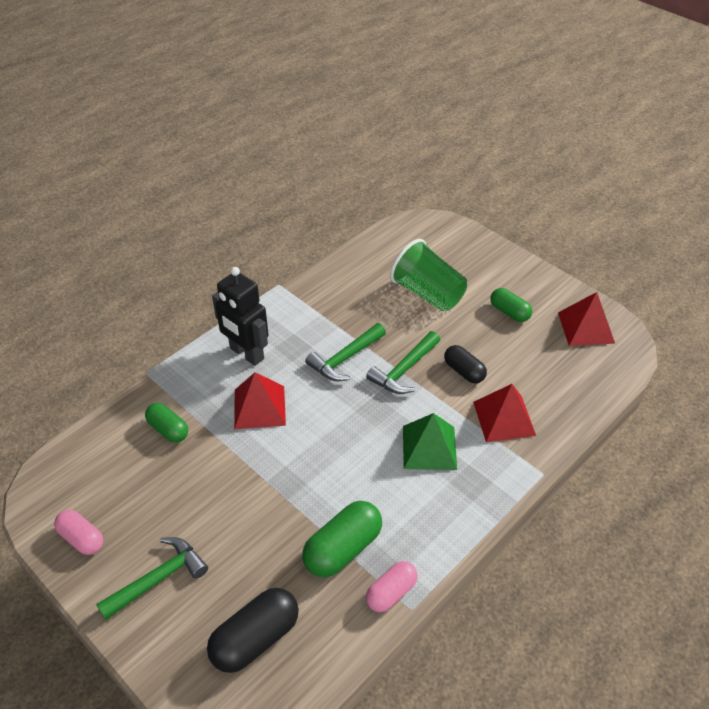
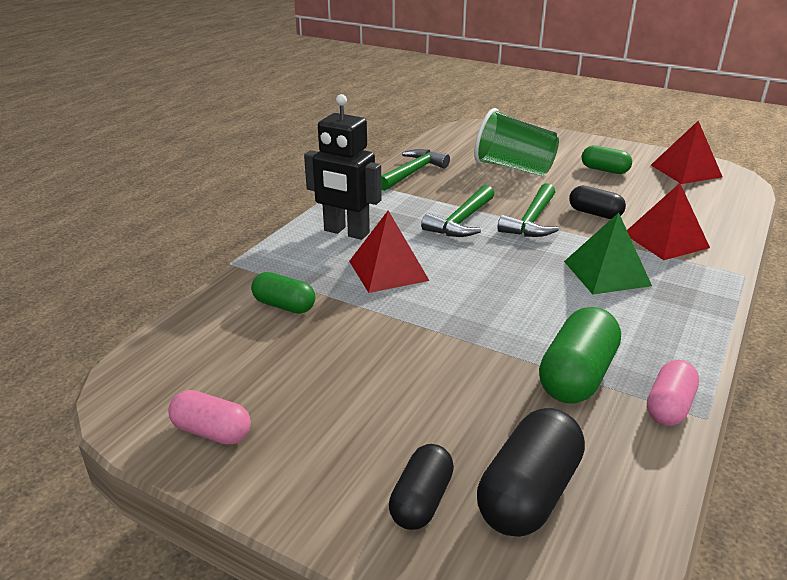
camera: 15 degrees left, 15 degrees down
green hammer [96,537,208,620] -> green hammer moved to [381,149,450,191]
none -> black capsule [389,444,454,530]

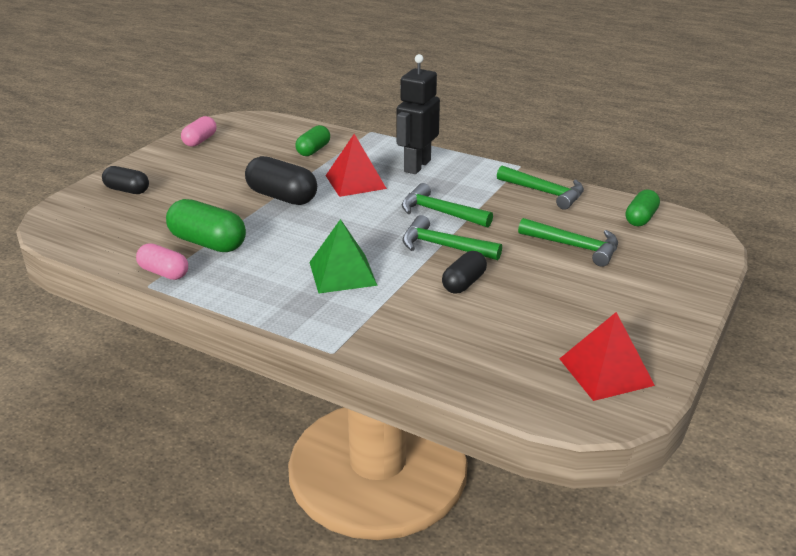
camera: 90 degrees right, 0 degrees up
green cup [474,108,559,176] -> green hammer [518,218,618,267]
black capsule [477,408,585,537] -> black capsule moved to [245,156,317,205]
green capsule [581,145,632,174] -> green capsule moved to [625,189,660,226]
red pyramid [627,183,710,260] -> none

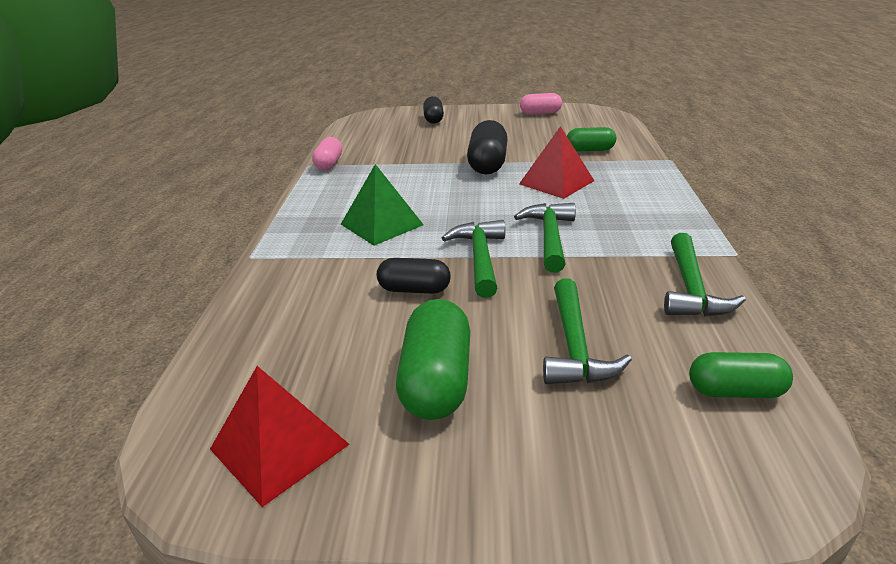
camera: 65 degrees right, 0 degrees up
green capsule [166,199,246,252] -> green capsule moved to [396,299,470,420]
black robot [397,54,440,174] -> none

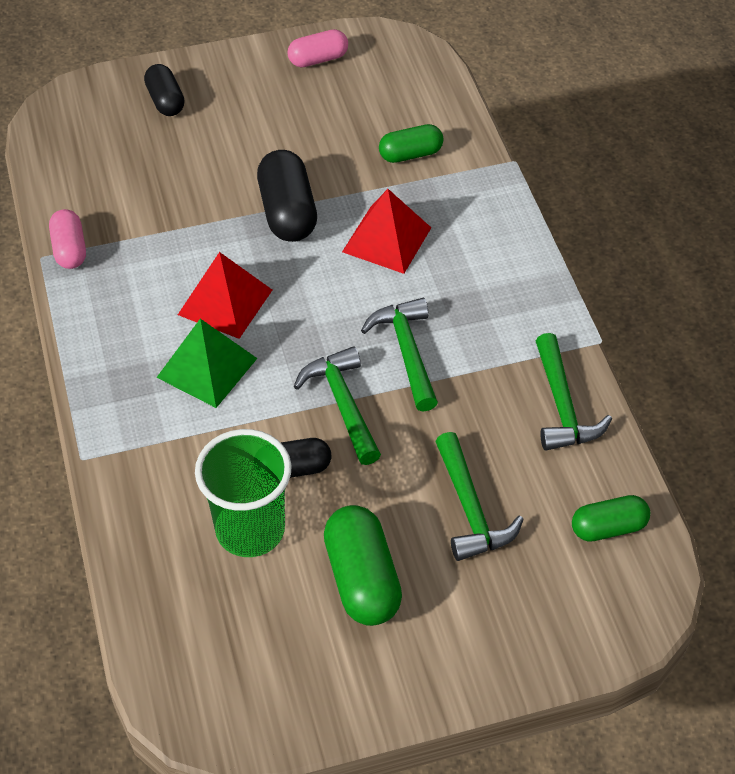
camera: 20 degrees left, 20 degrees up
red pyramid [210,366,350,507] -> red pyramid moved to [178,252,272,339]
none -> green cup [195,429,292,557]

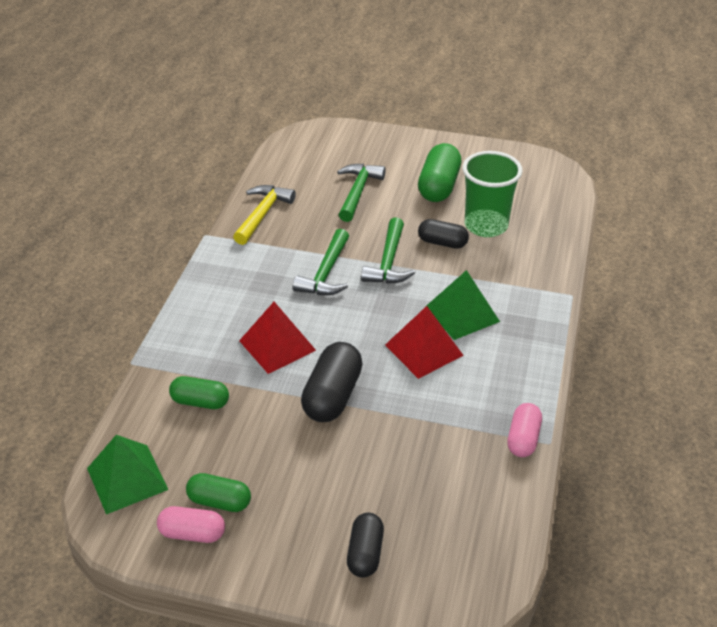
camera: 150 degrees left, 10 degrees down
green hammer [536,333,612,450] -> yellow hammer [233,185,296,245]
green capsule [572,495,650,542] -> green capsule moved to [186,473,251,512]
none -> green pyramid [87,435,168,515]

